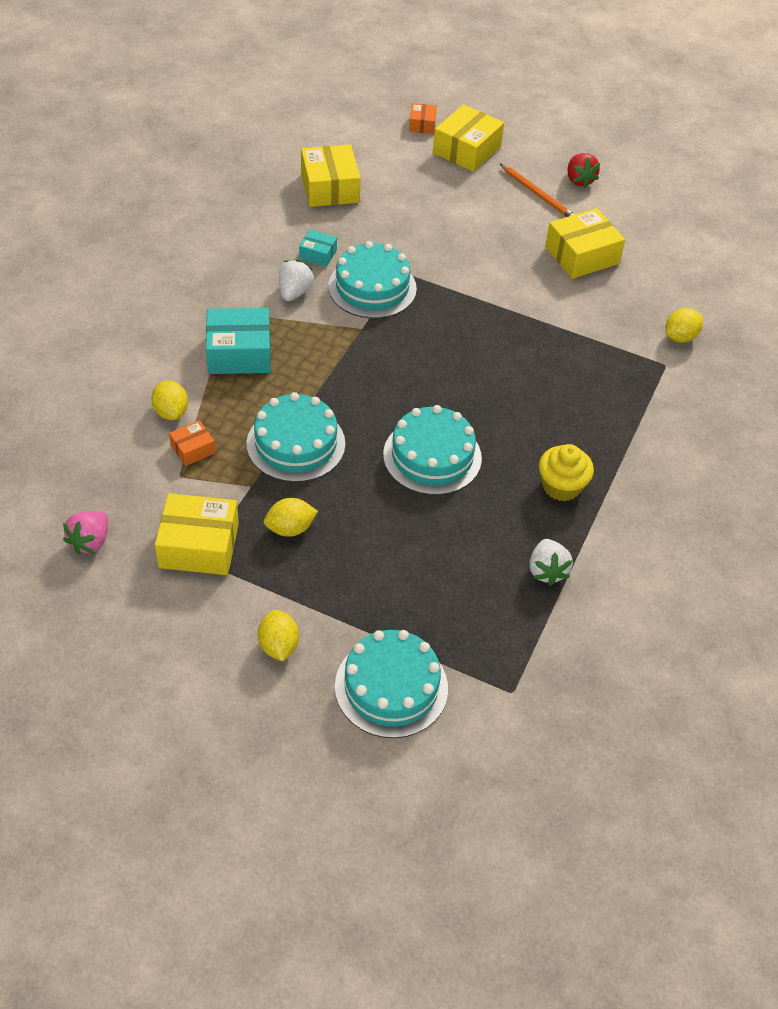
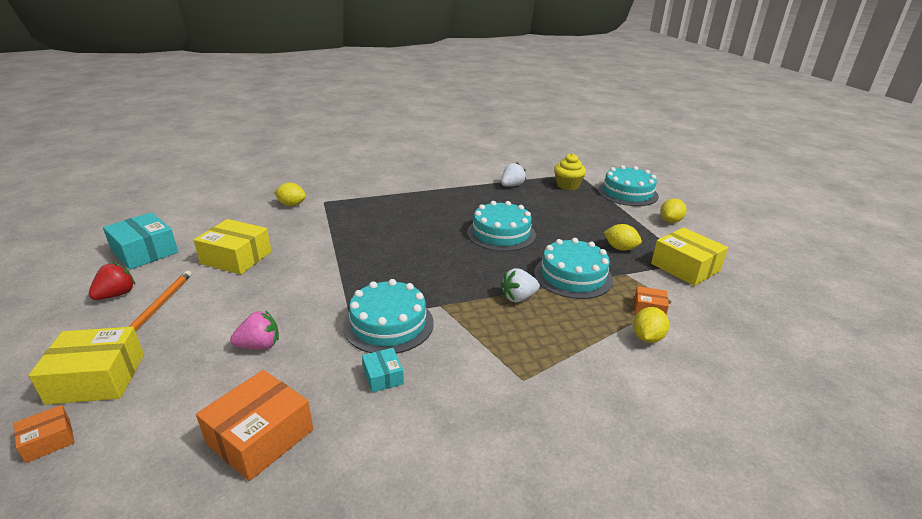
camera: 130 degrees left, 20 degrees down
pink strawberry [63,511,108,555] -> pink strawberry moved to [230,310,279,350]
turquoise box [206,308,271,374] -> turquoise box moved to [103,212,178,270]
white strawberry [279,260,314,301] -> white strawberry moved to [501,268,540,302]
yellow box [301,144,361,207] -> orange box [196,370,313,481]
yellow cupcake [539,444,594,501] -> yellow cupcake moved to [554,153,586,190]

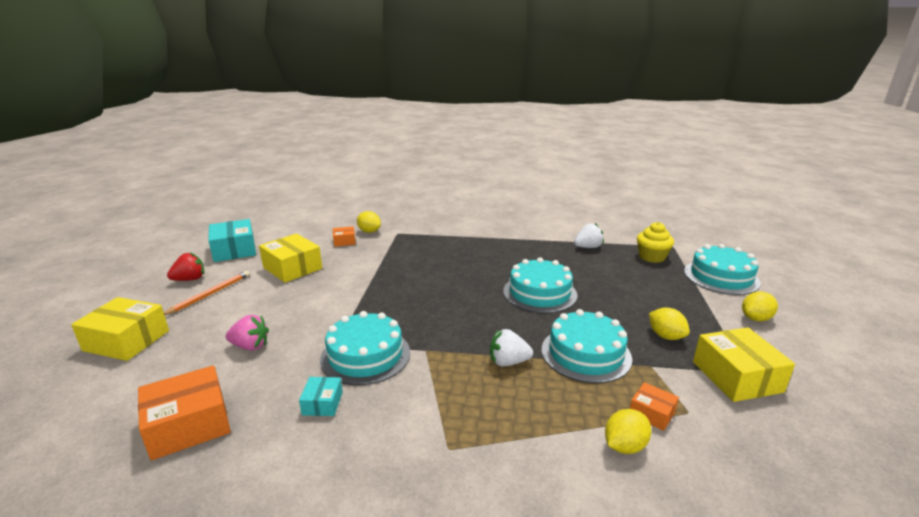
camera: 25 degrees right, 5 degrees down
orange box [14,405,75,463] -> orange box moved to [333,226,356,247]

